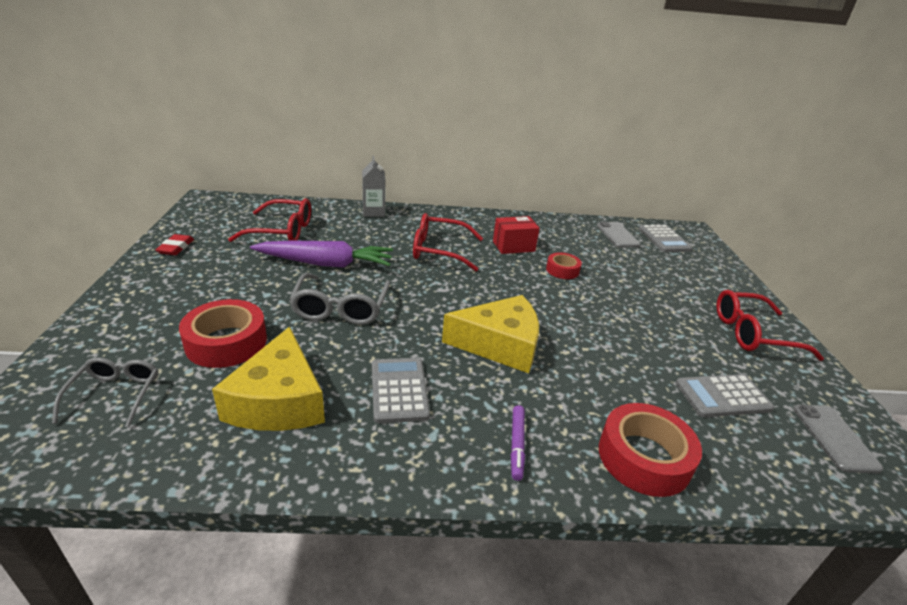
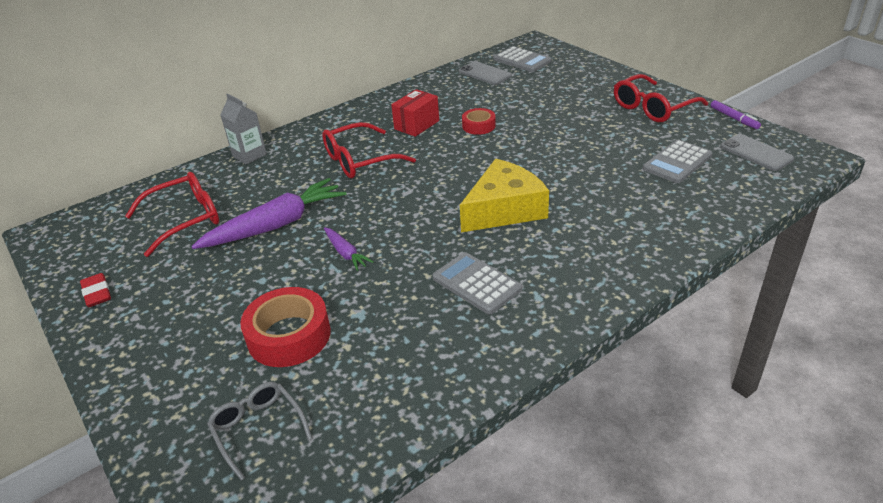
camera: 30 degrees left, 5 degrees up
yellow cheese [212,327,325,431] -> none
grey glasses [289,273,390,325] -> purple carrot [324,227,374,271]
purple marker [510,405,525,481] -> purple marker moved to [711,100,761,129]
red tape [599,403,702,497] -> none

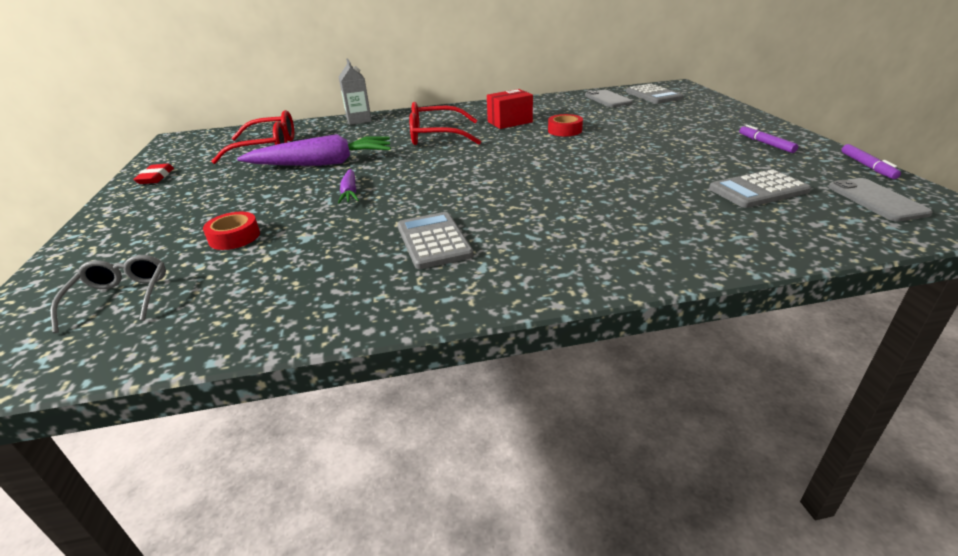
camera: 25 degrees right, 5 degrees down
red tape [240,287,331,367] -> red tape [203,212,260,250], size x0.58
yellow cheese [460,159,549,233] -> none
red glasses [614,74,708,122] -> purple marker [739,125,798,153]

